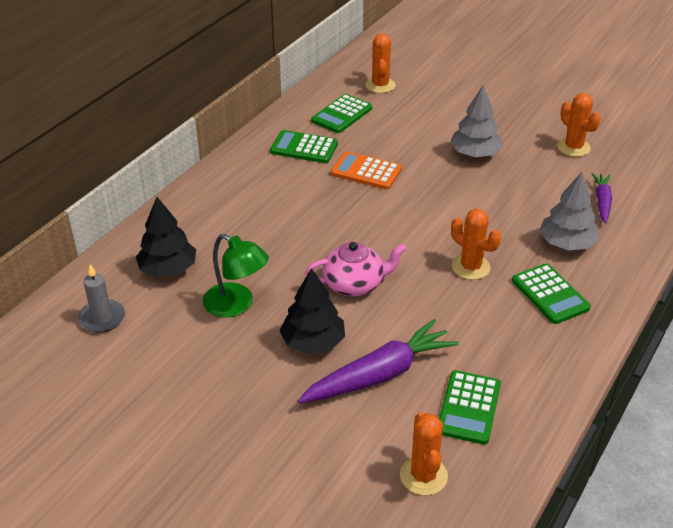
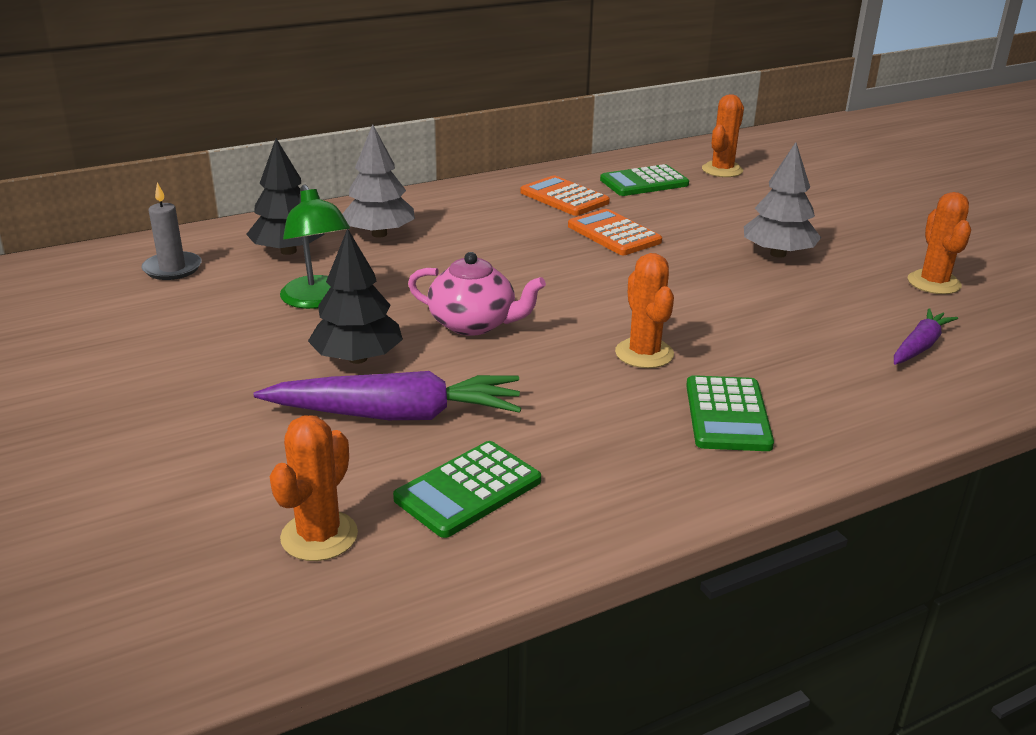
camera: 30 degrees right, 10 degrees down
green calculator [270,130,338,163] -> orange calculator [520,176,610,216]
grey tree [539,172,599,250] -> grey tree moved to [342,124,415,238]

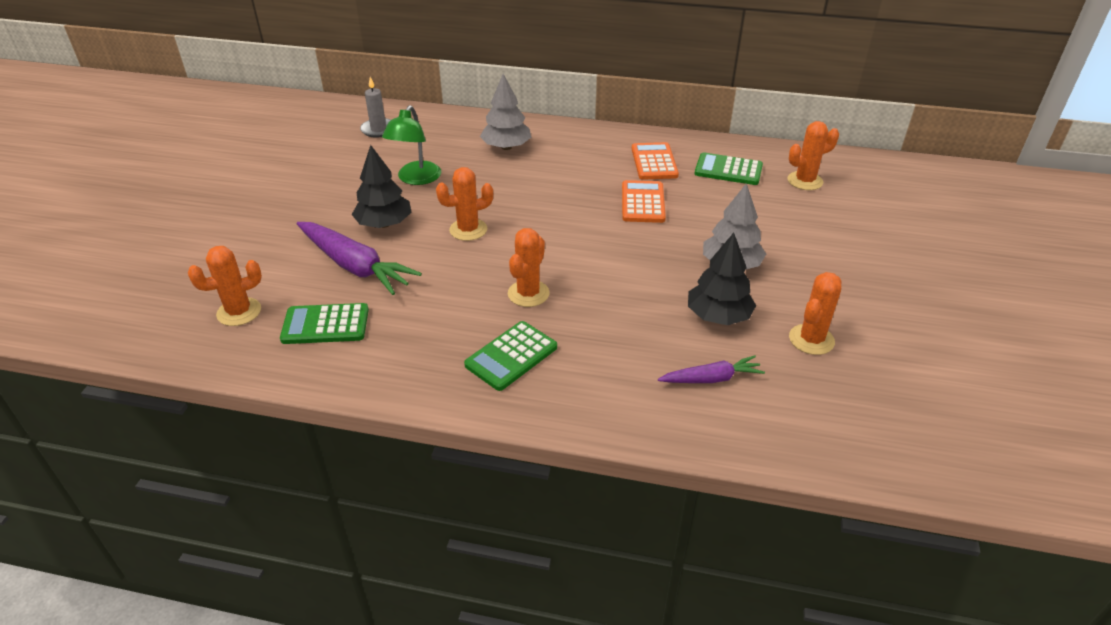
camera: 40 degrees right, 10 degrees up
black tree [246,138,325,255] -> black tree moved to [688,233,756,325]
pink teapot [408,252,546,336] -> orange cactus [436,167,493,241]

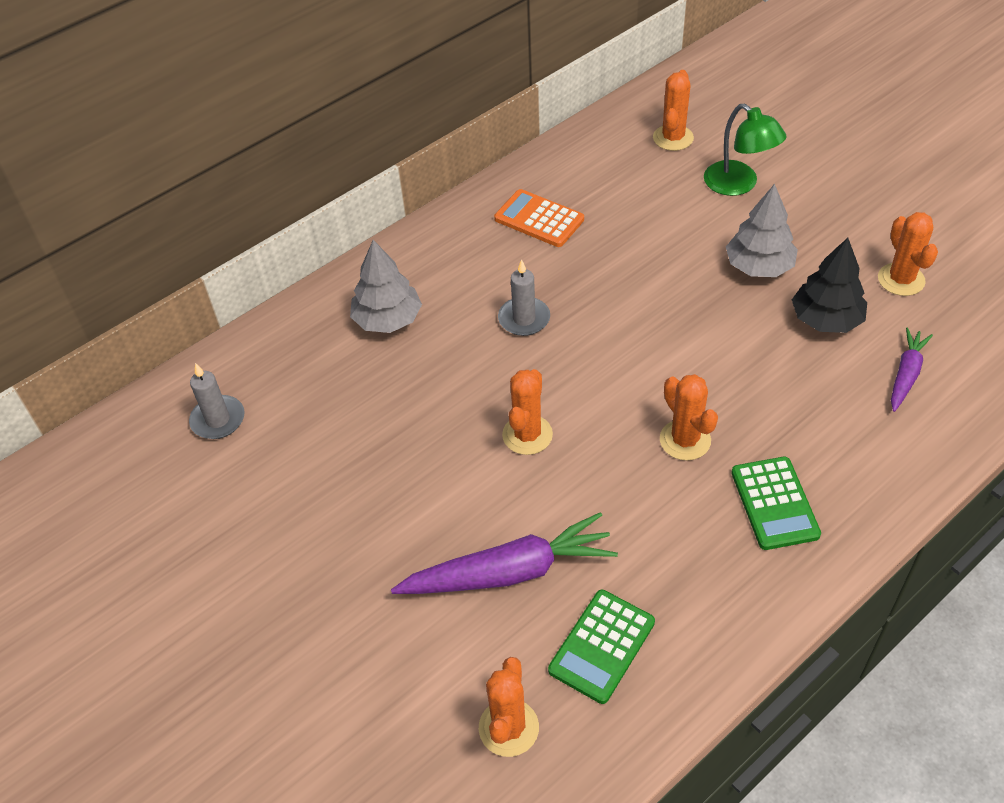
camera: 50 degrees left, 10 degrees up
black tree [352,145,412,228] -> none
green lamp [382,105,441,185] -> green lamp moved to [704,104,786,196]
orange calculator [622,180,666,223] -> none
green calculator [695,152,763,185] -> none
none -> grey candle [498,259,550,336]

